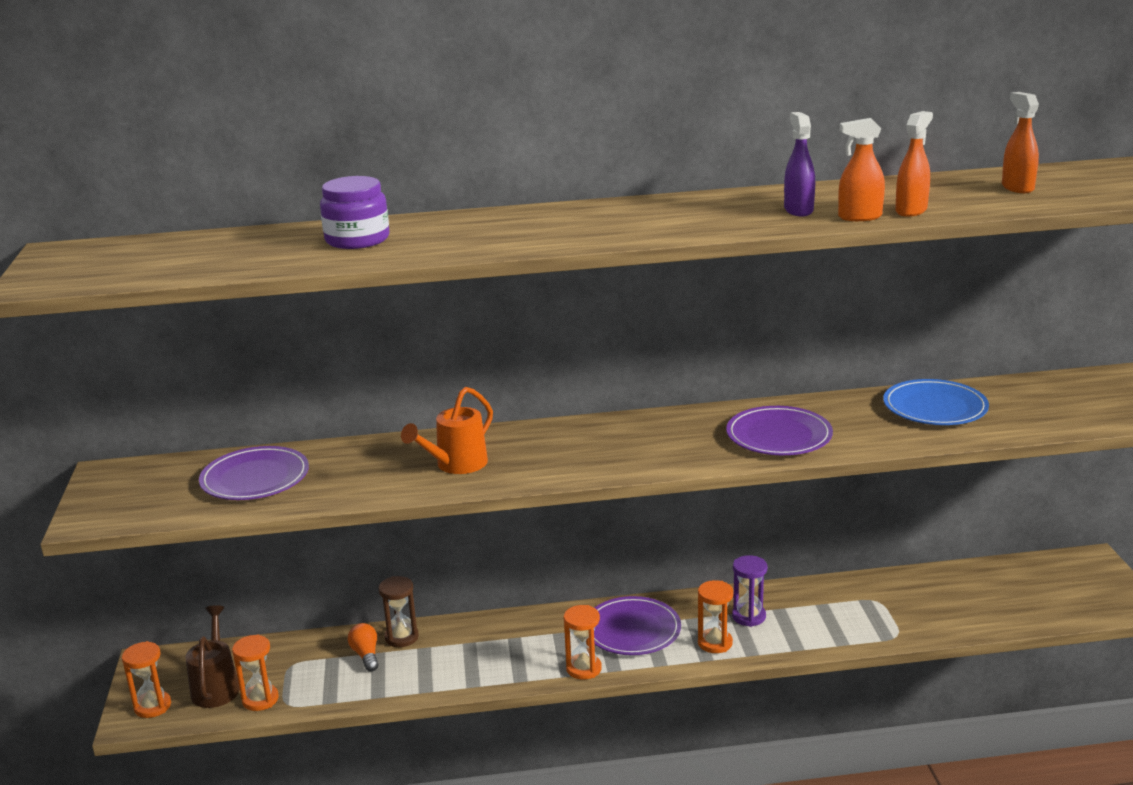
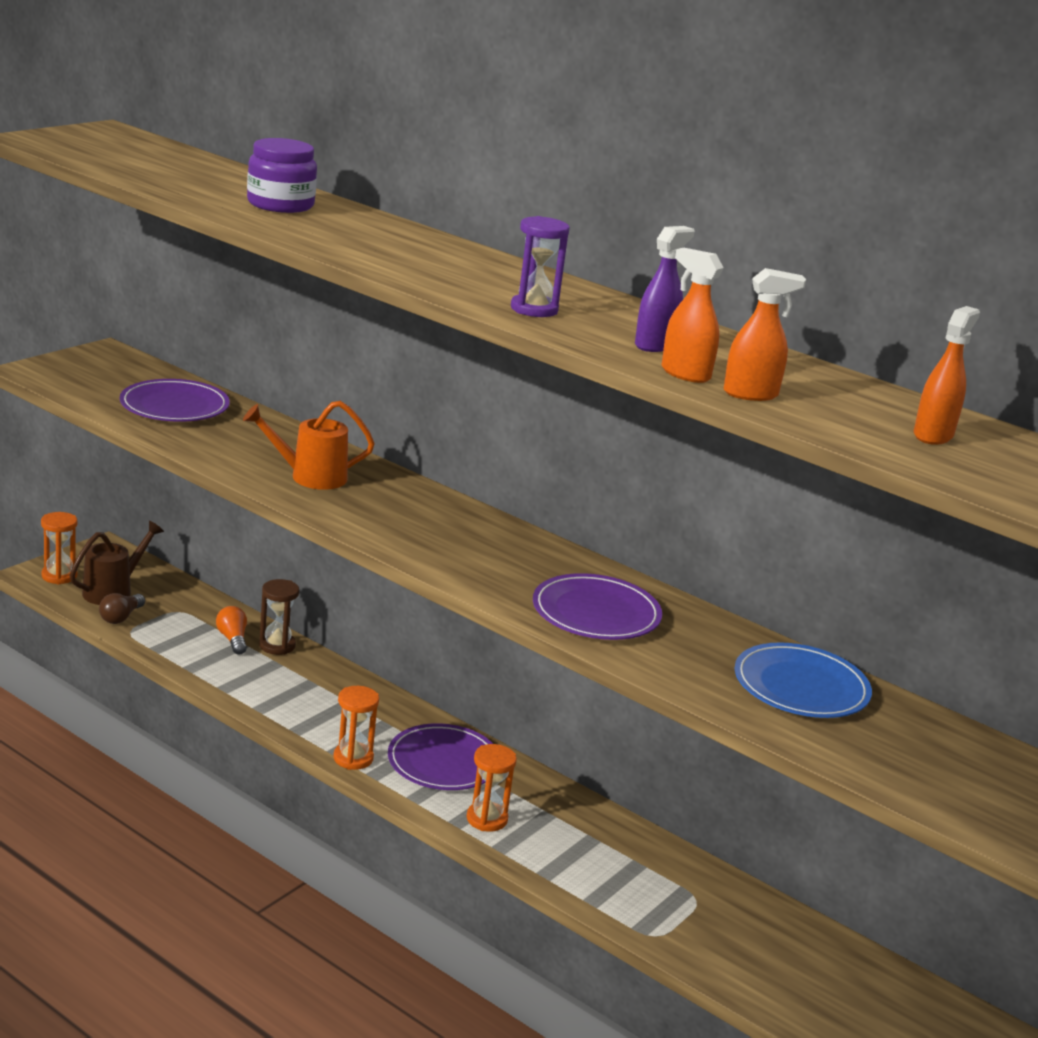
camera: 40 degrees right, 0 degrees up
orange hourglass [232,635,279,711] -> brown light bulb [99,593,145,624]
orange light bulb [348,623,378,672] -> orange light bulb turned 45 degrees counterclockwise [216,606,247,655]
purple hourglass [732,555,767,627] -> purple hourglass moved to [511,216,570,317]

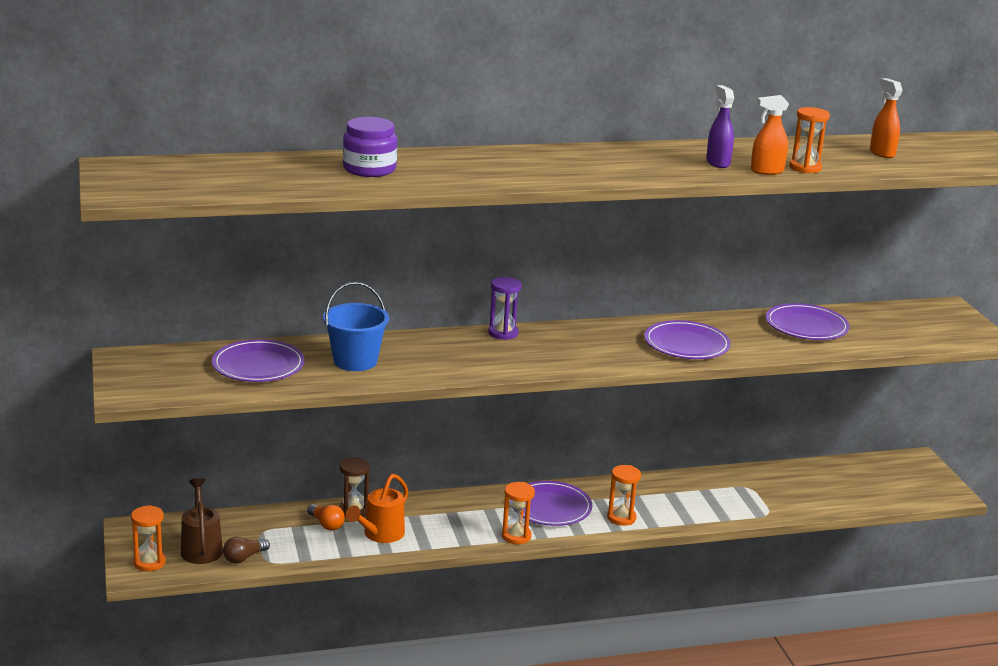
camera: 50 degrees left, 0 degrees up
brown light bulb [99,593,145,624] -> brown light bulb turned 75 degrees clockwise [223,537,270,564]
orange light bulb [216,606,247,655] -> orange light bulb turned 150 degrees counterclockwise [307,504,345,531]
orange watering can [243,401,375,490] -> orange watering can moved to [346,474,408,543]
purple hourglass [511,216,570,317] -> purple hourglass moved to [488,277,522,340]
orange spray bottle [724,268,806,401] -> orange hourglass [789,107,830,173]
blue plate [734,642,872,718] -> purple plate [766,303,850,340]
none -> blue bucket [323,282,389,371]

